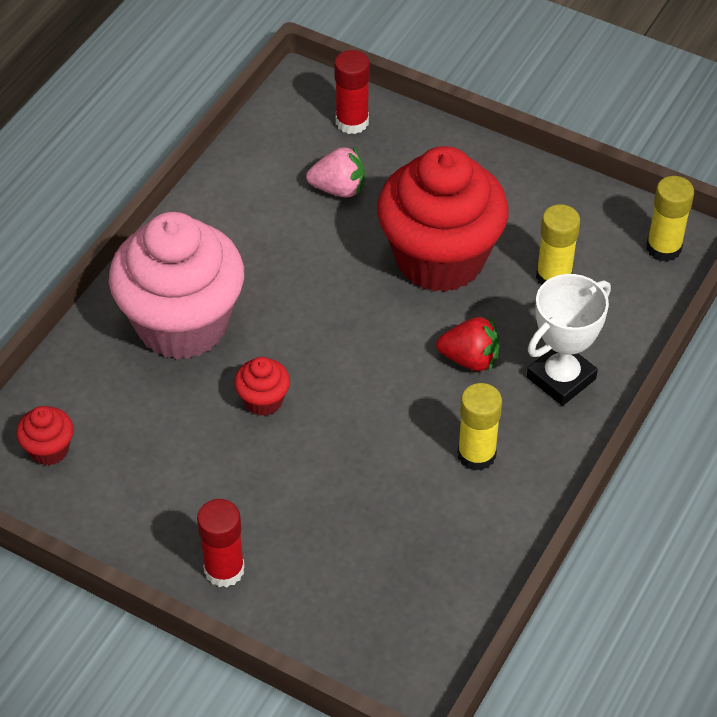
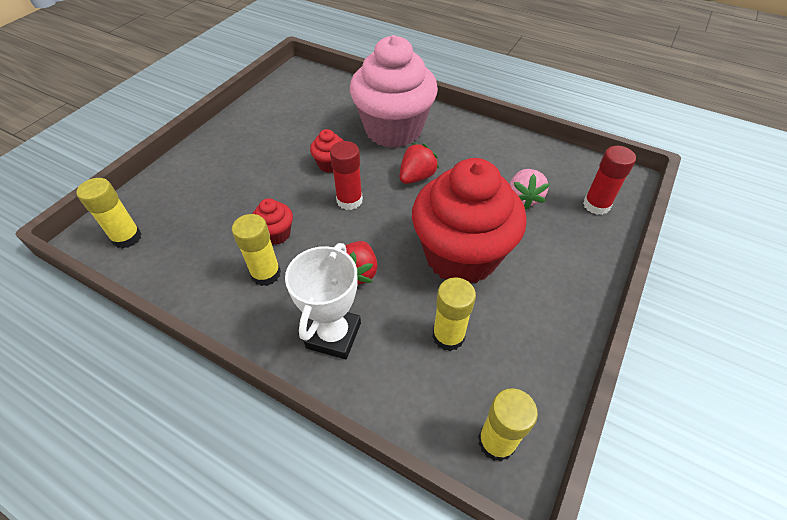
camera: 90 degrees right, 0 degrees up
red cupcake [16,406,74,466] -> red cupcake moved to [252,198,293,245]
red glue stick [197,499,245,587] -> red glue stick moved to [330,141,363,210]
white trophy [527,274,611,406] -> white trophy turned 60 degrees clockwise [285,243,361,359]
none -> yellow glue stick [76,178,142,249]
none -> red strawberry [400,143,439,184]

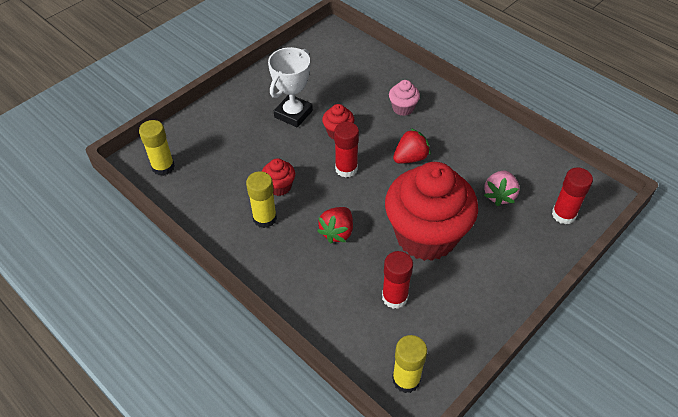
camera: 15 degrees right, 0 degrees up
white trophy [285,243,361,359] -> white trophy moved to [268,47,313,127]
pink cupcake [350,35,438,148] -> pink cupcake [389,80,420,116], size x0.41
yellow glue stick [432,277,476,351] -> red glue stick [382,251,413,309]

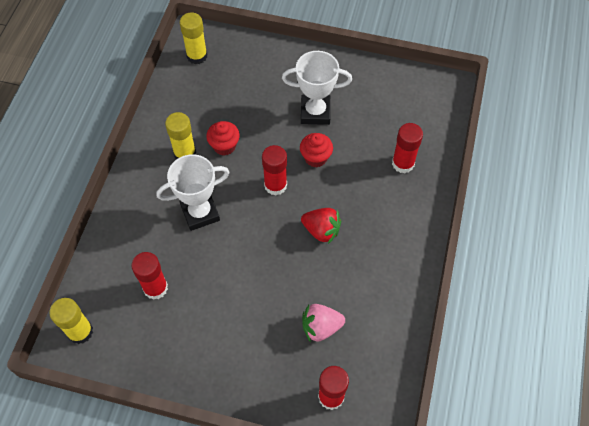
camera: 60 degrees right, 10 degrees up
red strawberry [317,207,353,244] -> white trophy [156,154,230,231]
red cupcake [385,162,478,261] -> none
pink cupcake [389,80,420,116] -> none
none -> red glue stick [392,123,423,173]

